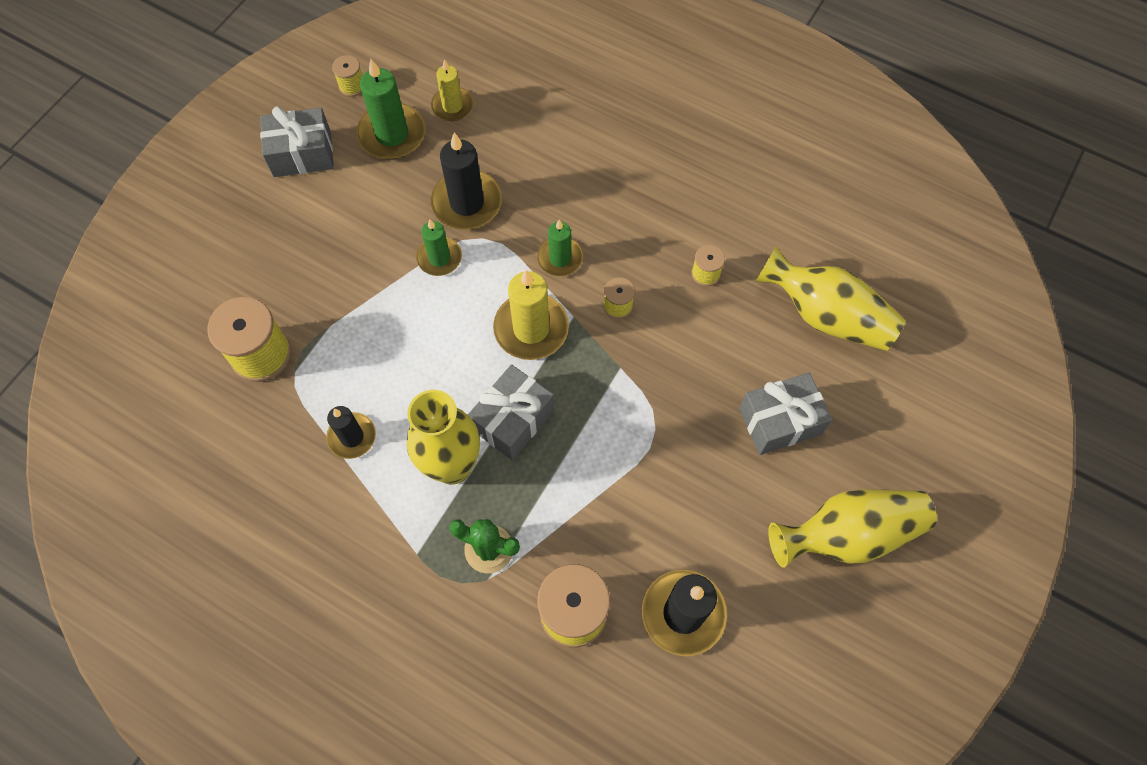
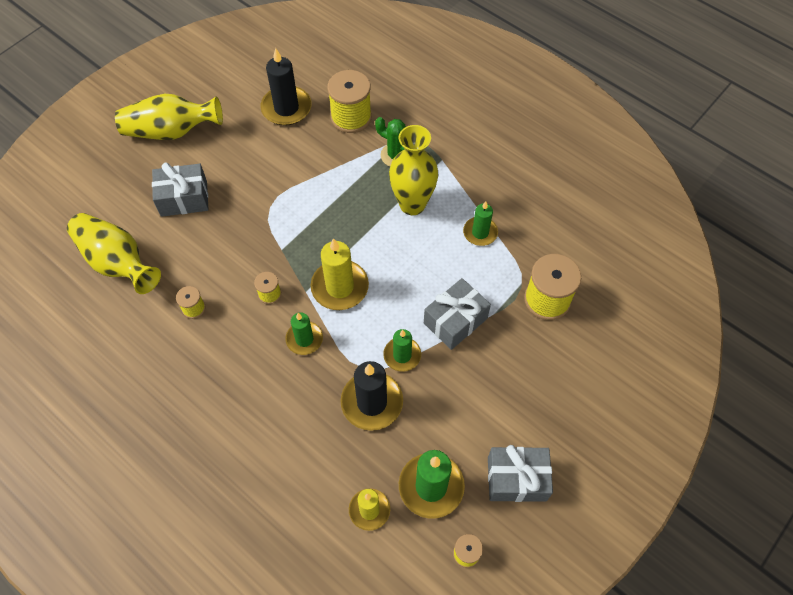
camera: 170 degrees left, 5 degrees down
black candle [326,406,376,459] -> green candle [463,201,498,246]
grey gift [468,364,554,460] -> grey gift moved to [424,278,491,350]

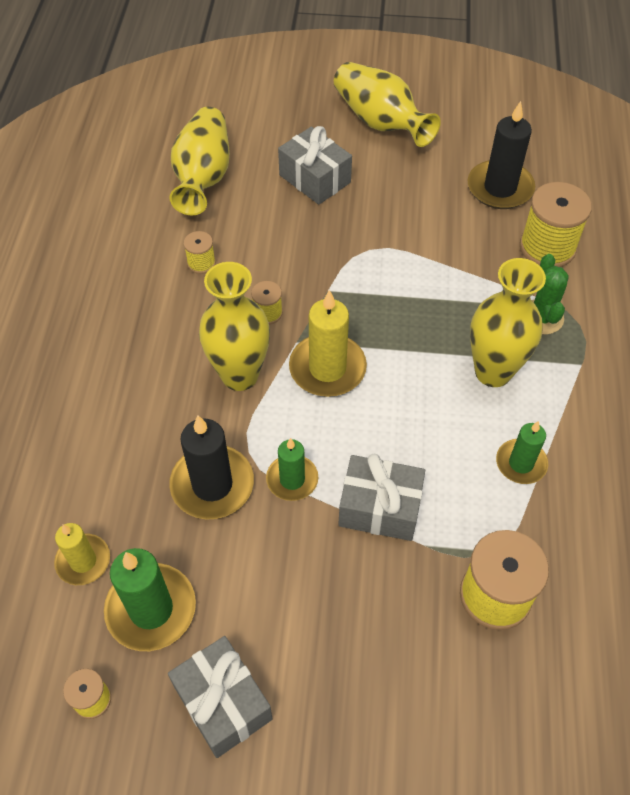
camera: 55 degrees right, 5 degrees down
green candle [285,312,323,355] -> yellow vase [199,262,270,391]

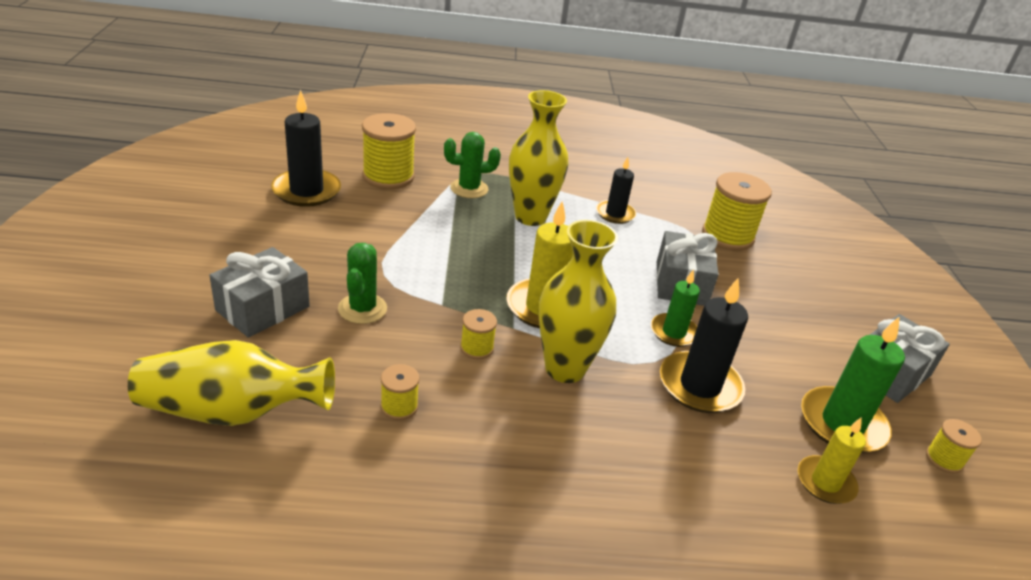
camera: 100 degrees left, 20 degrees down
yellow vase [334,62,441,147] -> none
green candle [496,421,548,484] -> black candle [596,157,636,224]
none -> green cactus [338,243,387,324]

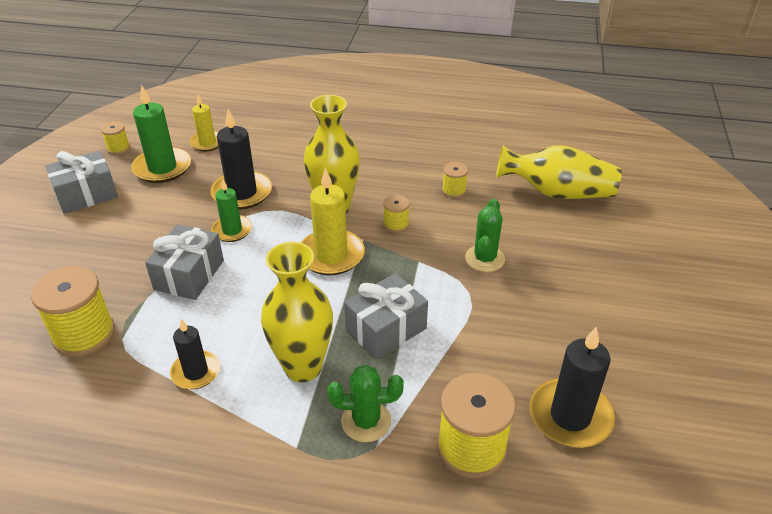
camera: 165 degrees left, 5 degrees up
grey gift [209,247,310,338] -> grey gift moved to [344,273,428,359]

